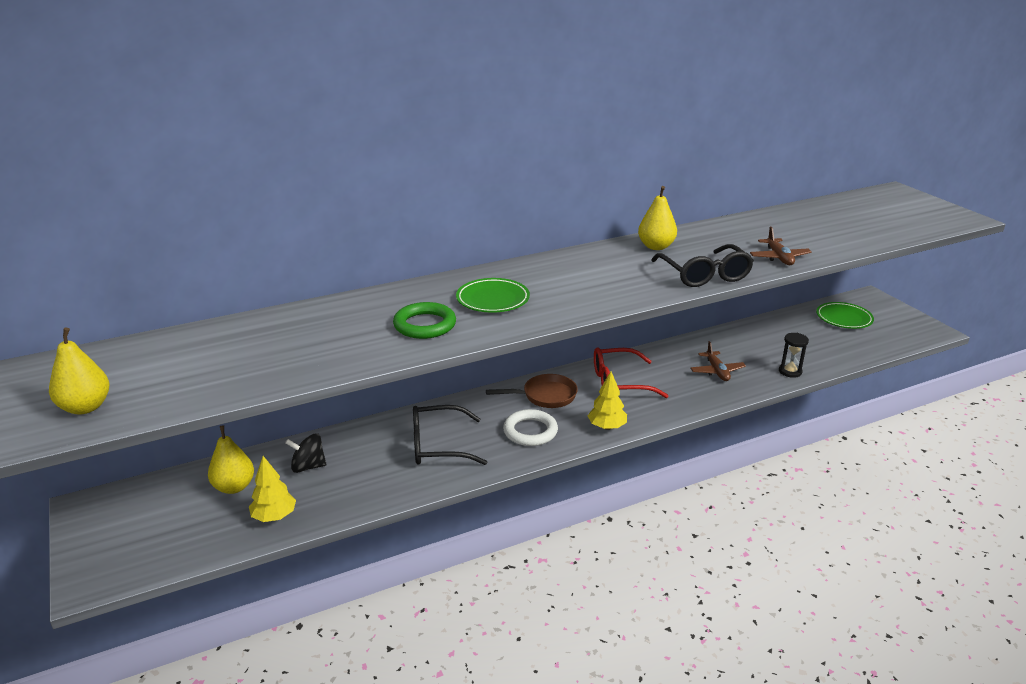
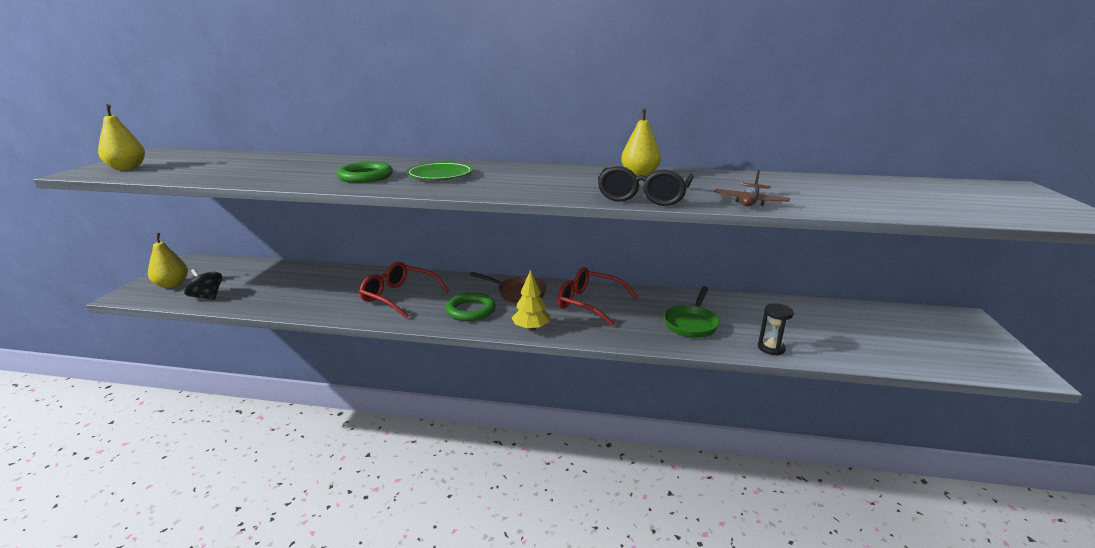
camera: 35 degrees right, 5 degrees down
yellow pear [208,425,254,494] -> yellow pear moved to [148,233,188,288]
yellow tree [249,456,296,522] -> none
black spinning top [285,433,326,473] -> black spinning top moved to [184,269,222,300]
black glasses [413,405,487,465] -> red glasses [359,262,449,319]
white ring [503,409,558,446] -> green ring [446,292,496,321]
brown plane [690,341,746,381] -> green pan [664,286,720,338]
green plate [816,302,874,329] -> none

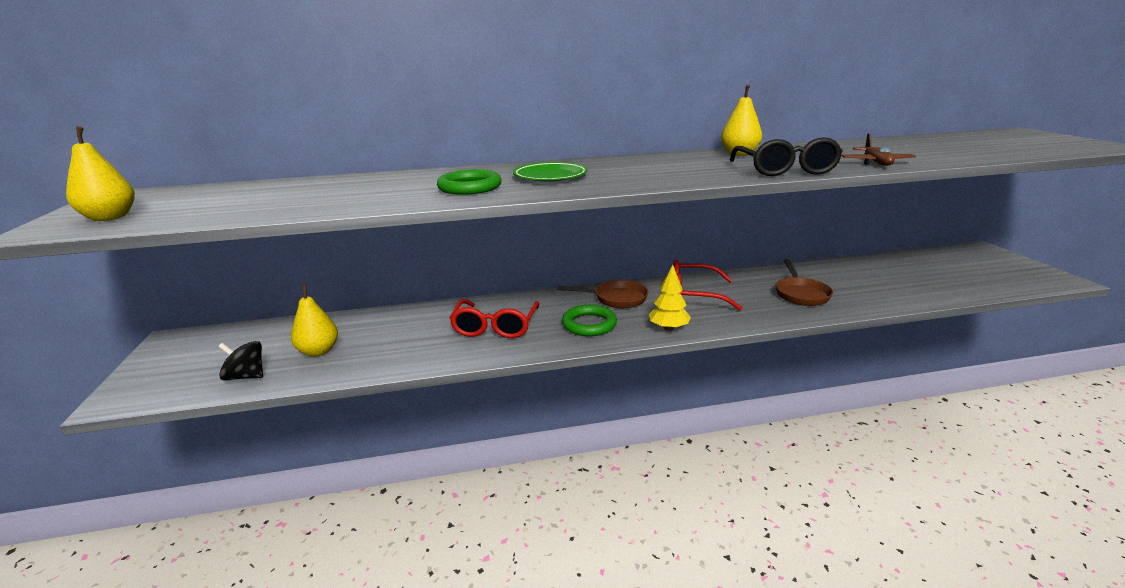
camera: 20 degrees left, 0 degrees up
yellow pear [148,233,188,288] -> yellow pear moved to [291,285,338,357]
red glasses [359,262,449,319] -> red glasses turned 90 degrees counterclockwise [449,299,539,338]
green pan [664,286,720,338] -> brown pan [776,259,833,306]
black hourglass [758,303,794,356] -> none

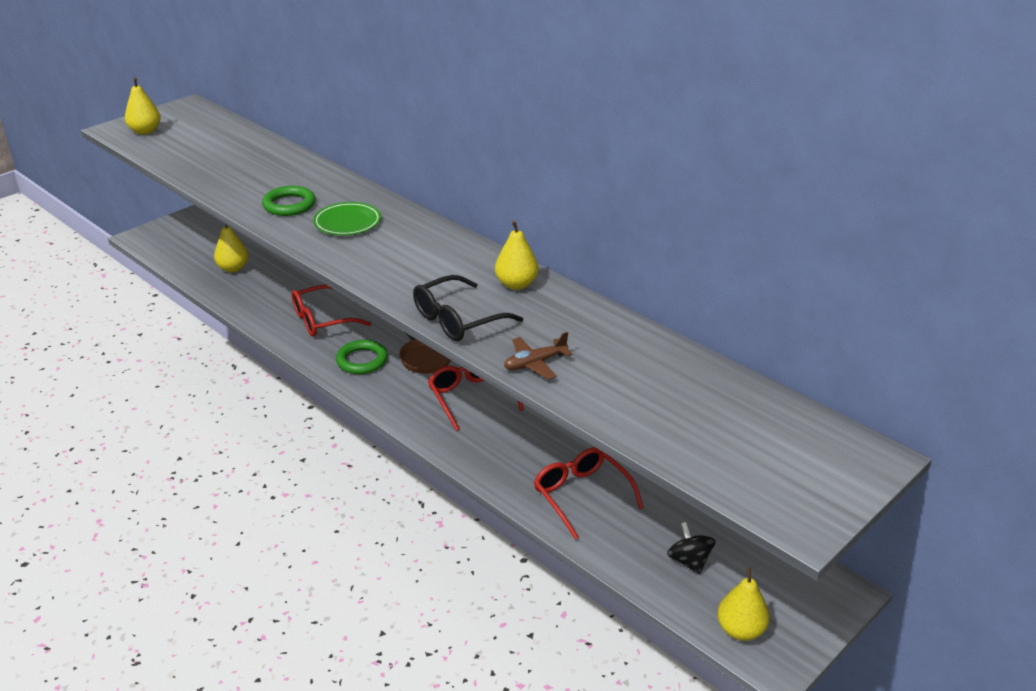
camera: 55 degrees right, 10 degrees up
black spinning top [218,341,263,381] -> black spinning top moved to [667,522,716,575]
yellow tree [649,265,691,331] -> none
brown pan [776,259,833,306] -> none
none -> red glasses [534,447,644,540]
none -> yellow pear [717,567,770,641]

